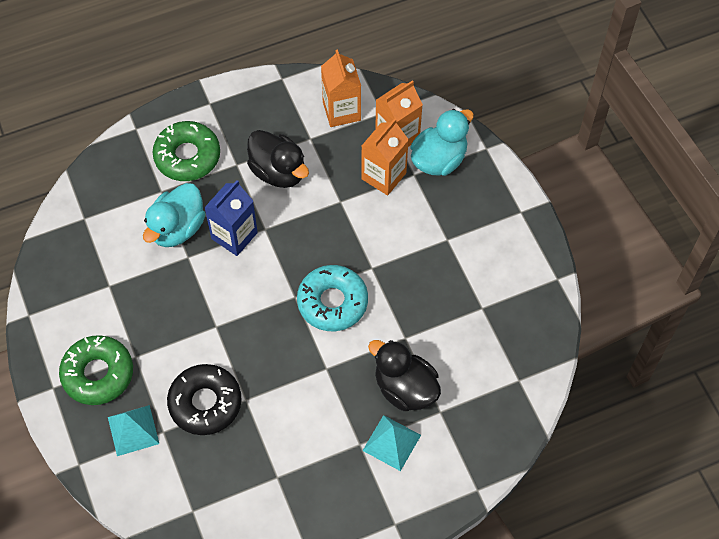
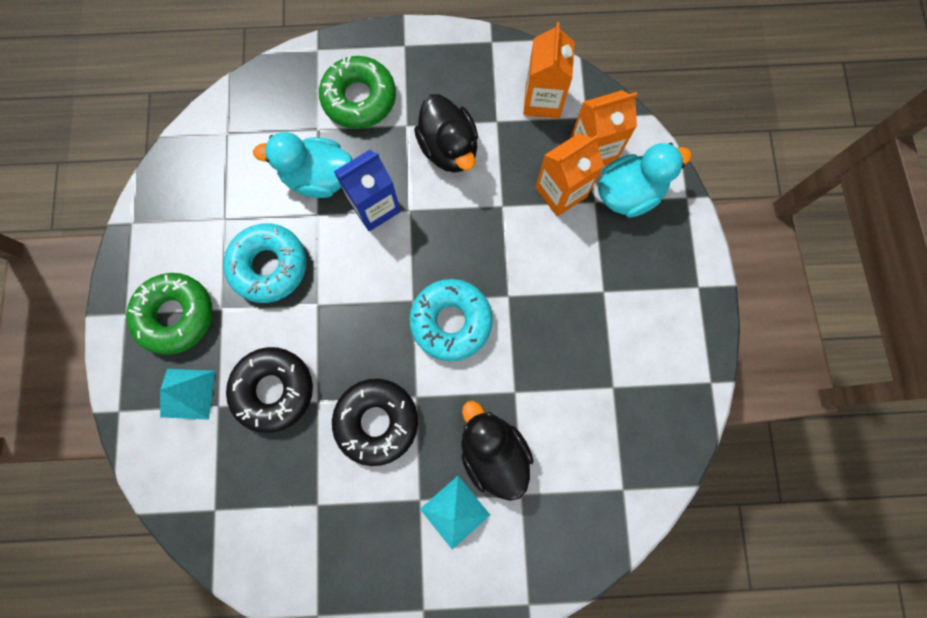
camera: 20 degrees right, 15 degrees up
turquoise duck [143,183,205,247] -> turquoise duck turned 45 degrees clockwise [253,132,352,198]
none -> turquoise donut [223,224,307,303]
none -> black donut [332,379,418,466]

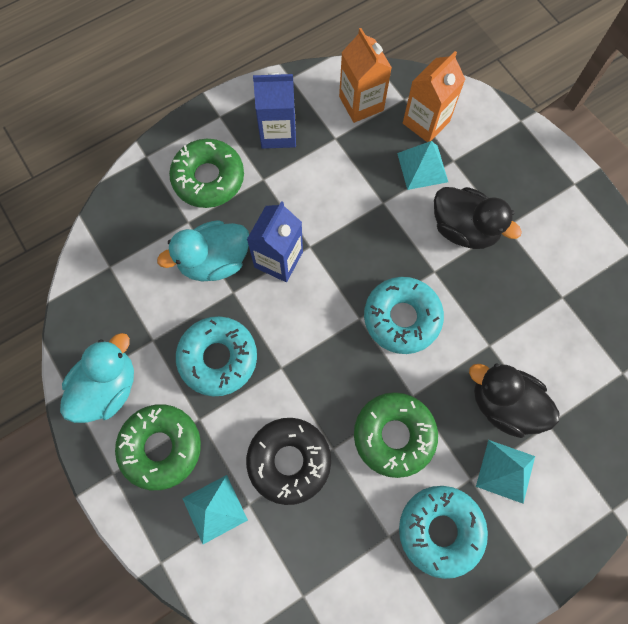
camera: 30 degrees left, 5 degrees down
black donut [332,379,418,466] -> green donut [354,392,438,478]
black duck [414,94,478,173] -> black duck moved to [434,187,522,249]
orange carton [535,133,604,216] -> turquoise pyramid [397,141,448,190]
turquoise duck [598,143,692,218] -> turquoise duck moved to [60,333,134,423]
none -> blue carton [253,72,296,149]
none -> turquoise donut [399,486,488,579]

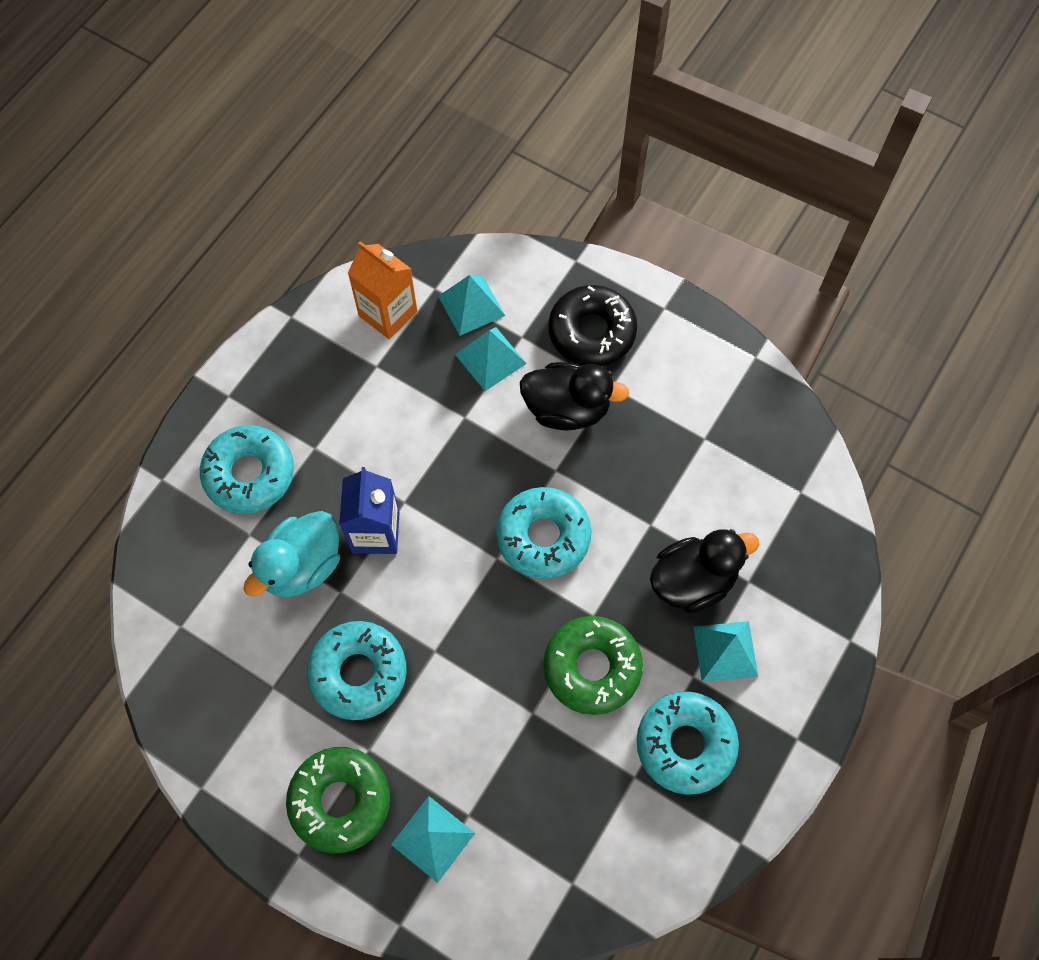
camera: 25 degrees left, 5 degrees down
turquoise duck [60,333,134,423] -> none
green donut [169,139,244,208] -> turquoise donut [200,425,294,514]
black donut [246,418,331,505] -> black donut moved to [549,285,637,366]
blue carton [253,72,296,149] -> none
orange carton [403,51,465,142] -> turquoise pyramid [438,275,505,336]
black duck [469,364,559,438] -> black duck turned 150 degrees clockwise [650,529,759,614]

